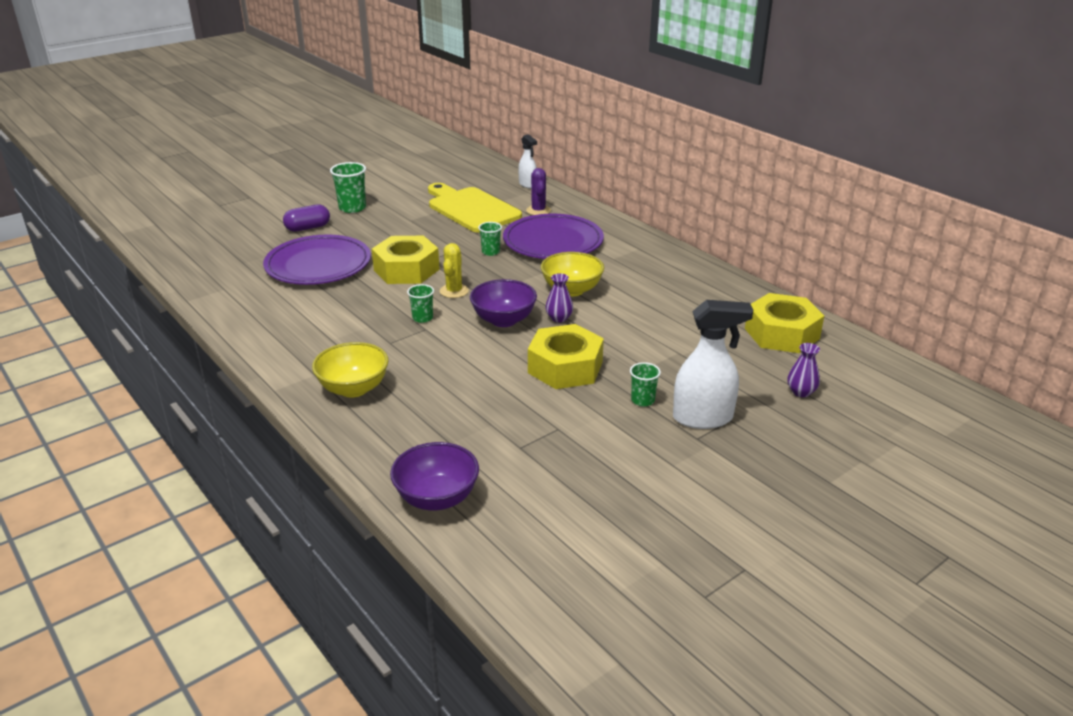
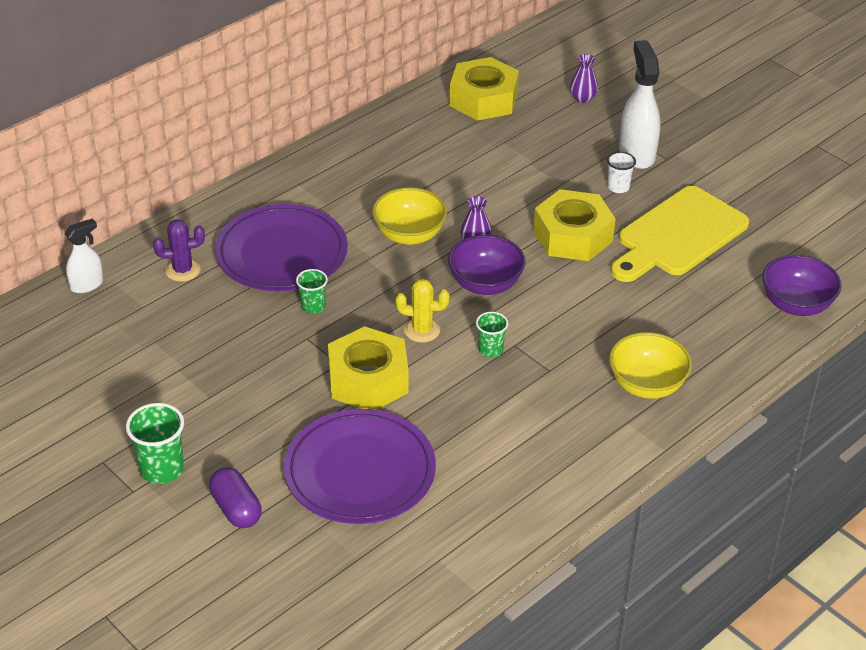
camera: 95 degrees left, 10 degrees up
yellow cutting board [428,183,522,233] -> yellow cutting board moved to [611,186,749,282]
green cup [630,362,661,406] -> white cup [607,152,636,193]

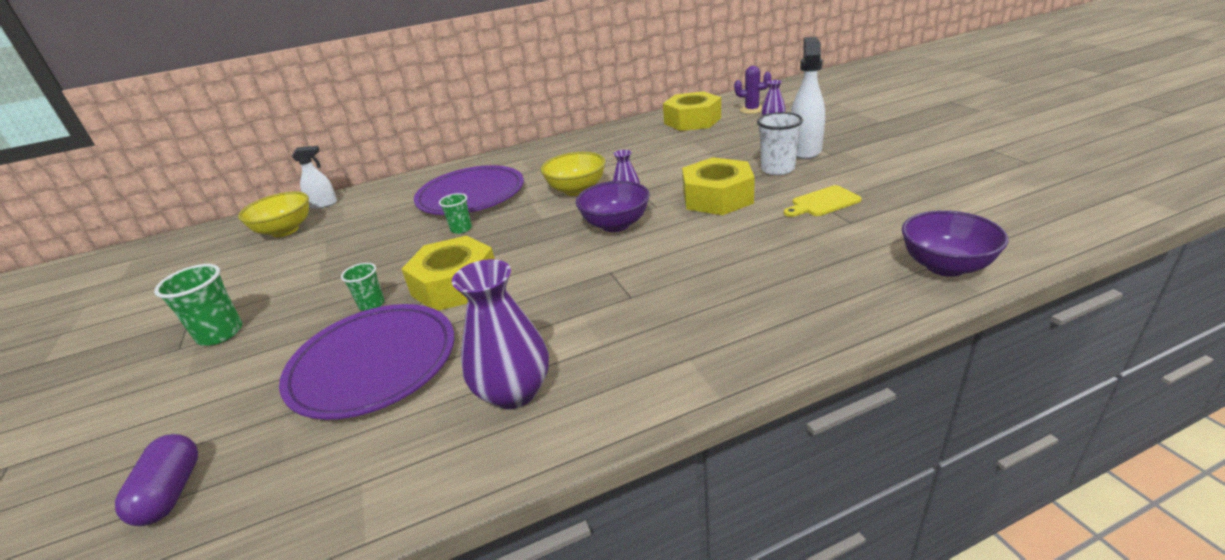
camera: 25 degrees right, 10 degrees down
purple cactus [153,219,205,282] -> purple cactus moved to [734,66,771,114]
purple capsule [209,467,262,528] -> purple capsule moved to [115,434,198,526]
yellow cactus [395,279,450,342] -> none
green cup [476,312,508,358] -> green cup moved to [341,263,385,311]
white cup [607,152,636,193] -> white cup [757,112,803,175], size x1.63
yellow bowl [609,332,692,399] -> yellow bowl moved to [238,191,309,237]
yellow cutting board [611,186,749,282] -> yellow cutting board [784,185,861,217], size x0.48
none -> purple vase [452,259,549,409]

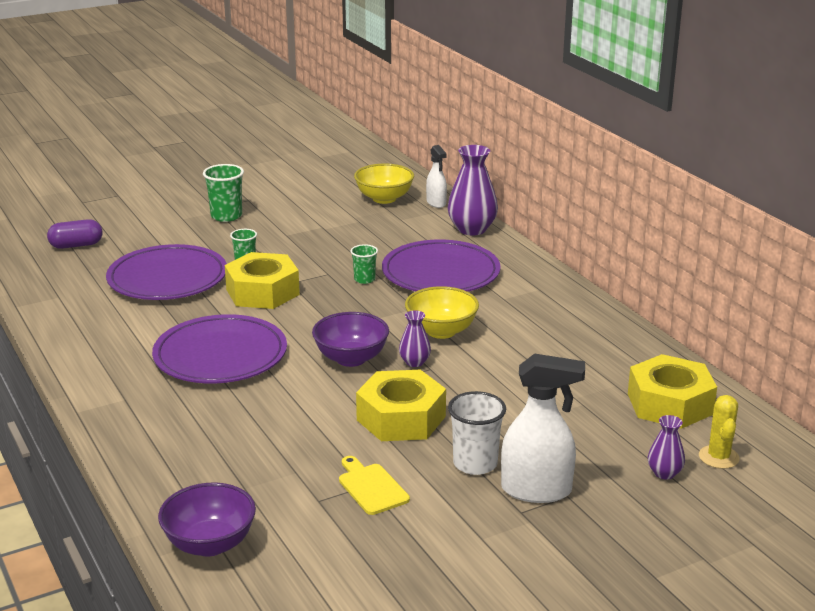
camera: 80 degrees right, 5 degrees down
purple vase [452,259,549,409] -> purple vase moved to [448,145,498,235]
purple cactus [734,66,771,114] -> yellow cactus [699,395,740,469]
none -> purple plate [152,314,287,383]

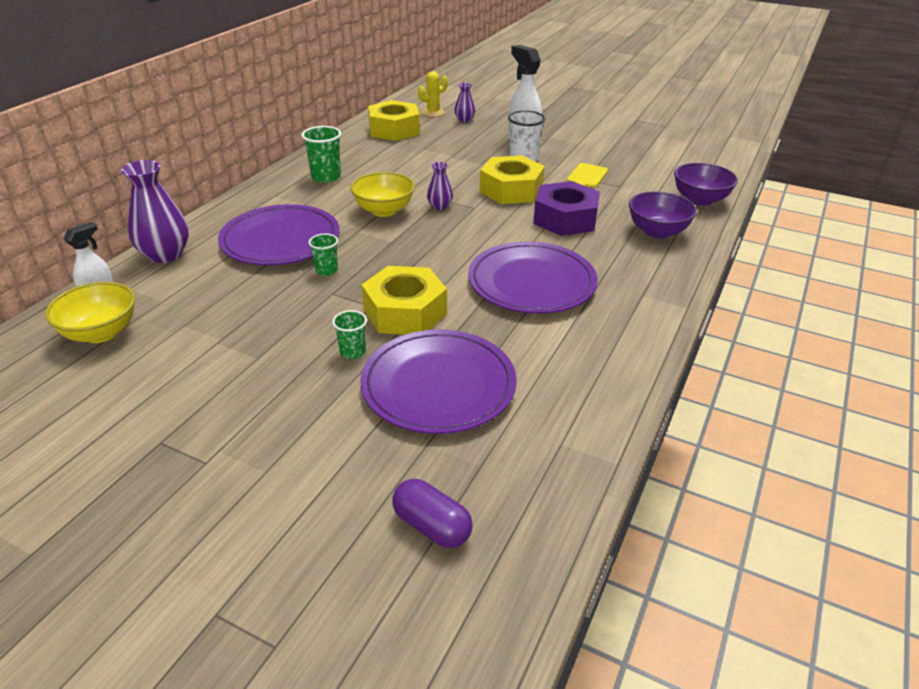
camera: 125 degrees left, 10 degrees up
green cup [203,164,244,222] -> green cup moved to [301,126,341,183]
purple bowl [312,312,389,367] -> purple bowl moved to [629,191,697,239]
none -> purple nut [533,181,600,236]

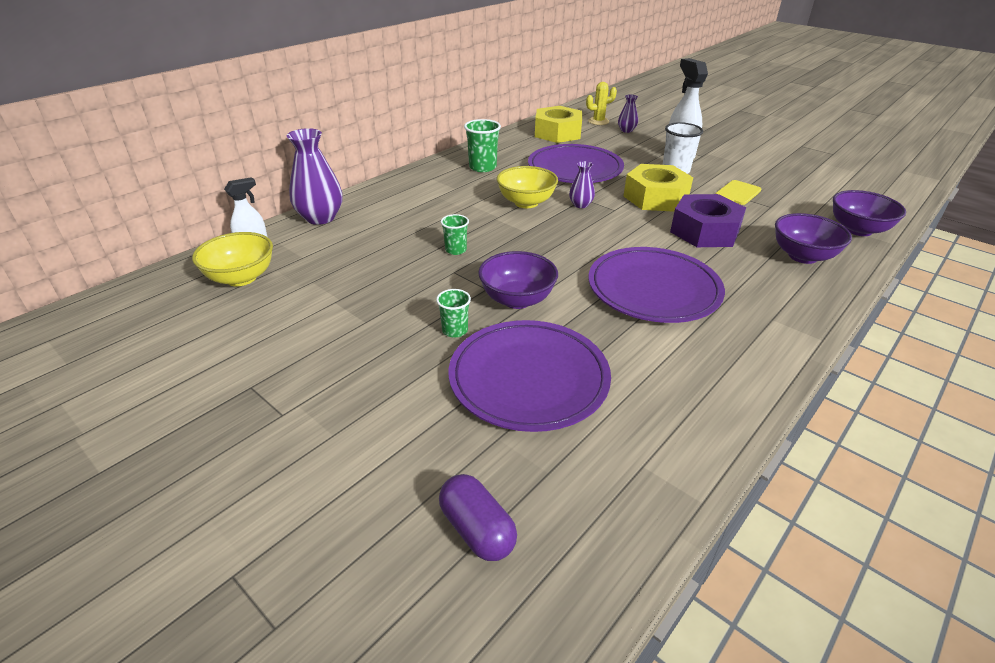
camera: 15 degrees right, 0 degrees up
purple plate [218,204,340,265] -> purple plate moved to [528,144,624,183]
yellow nut [361,266,447,335] -> purple bowl [478,251,558,309]

